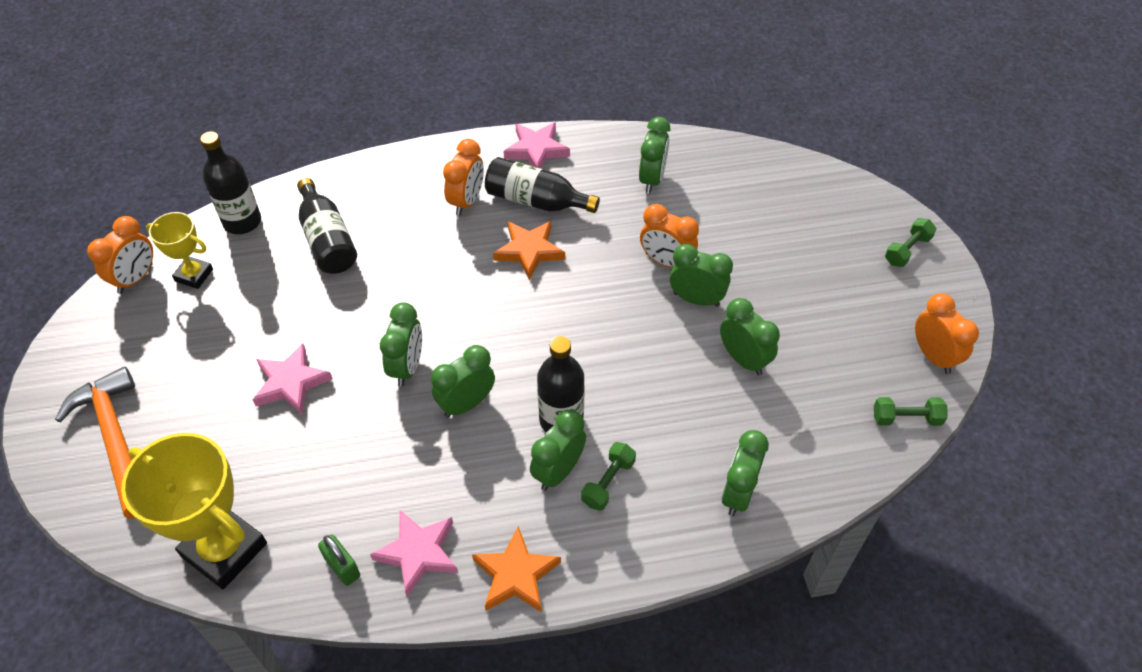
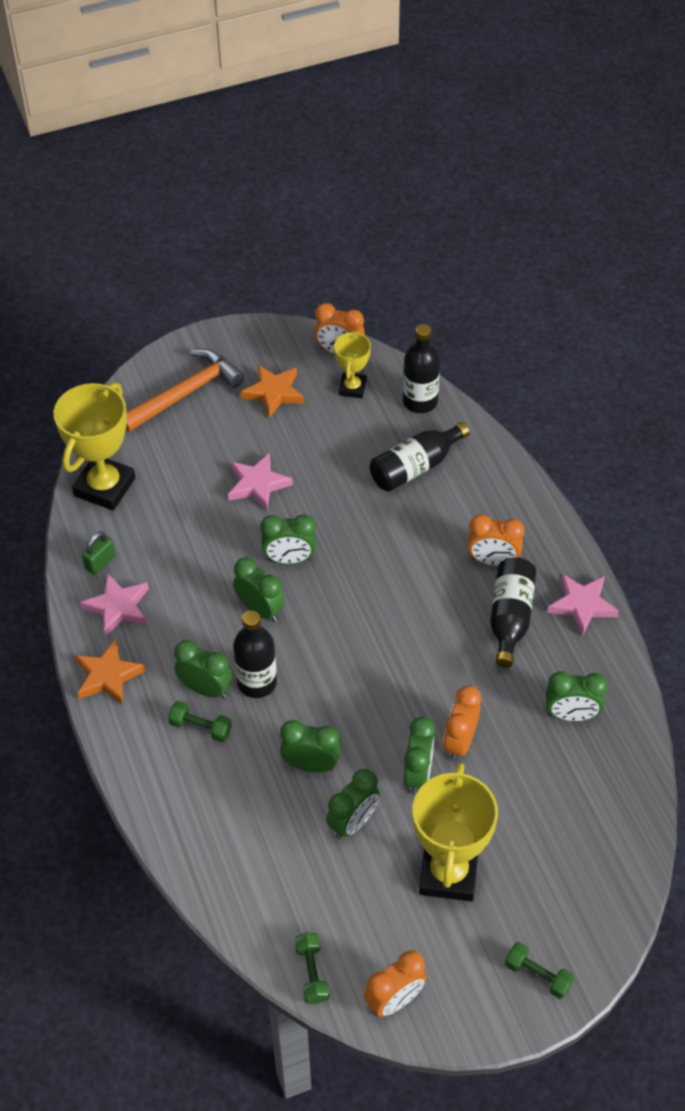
camera: 80 degrees right, 0 degrees up
orange star [493,221,565,280] -> orange star moved to [241,365,304,418]
green clock [721,430,769,516] -> green clock moved to [280,720,341,773]
none -> yellow trophy [413,762,498,901]

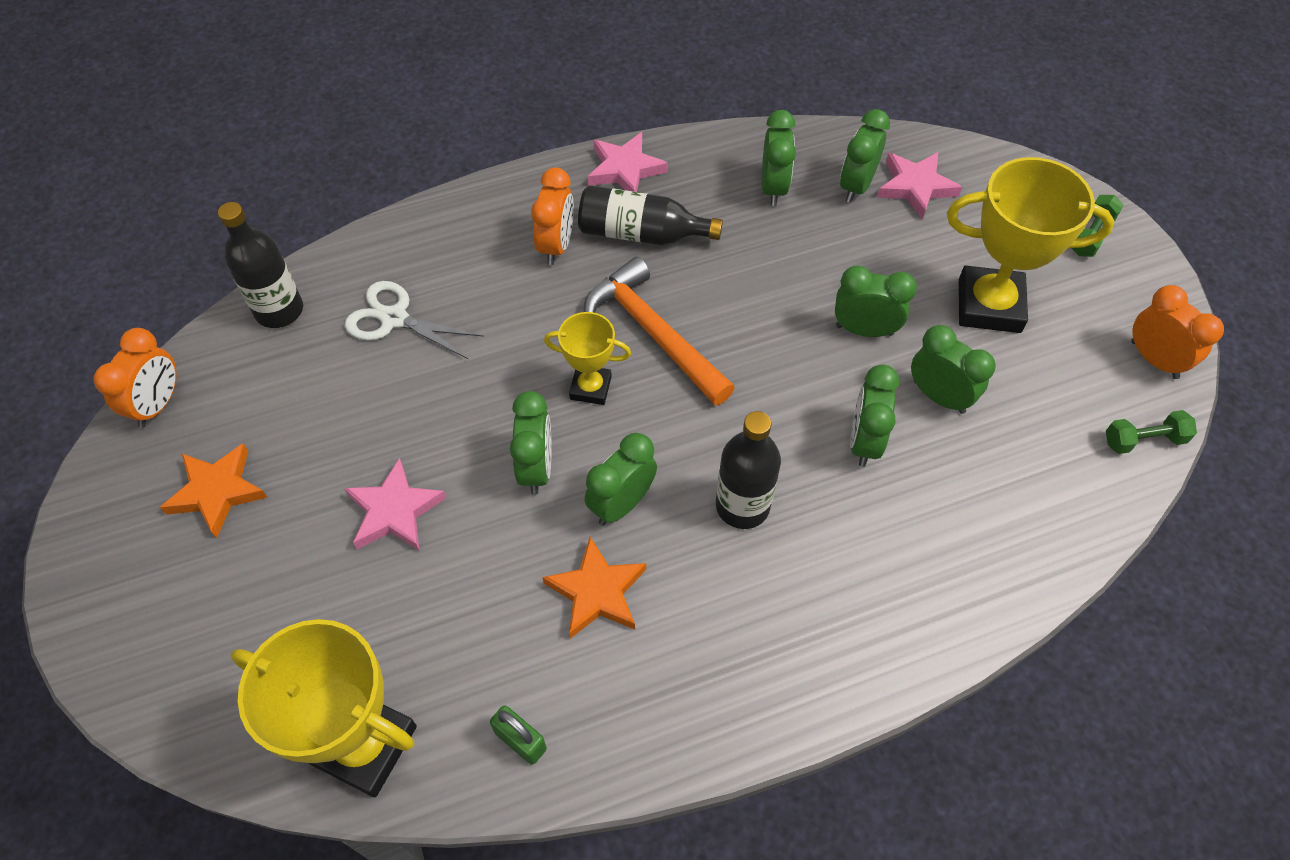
camera: 90 degrees left, 5 degrees up
orange star [75,639,146,705] -> orange star moved to [542,537,646,639]
pink star [80,573,149,637] -> pink star moved to [877,152,962,220]
orange hammer [126,349,245,432] -> orange hammer moved to [584,257,735,406]
green dumbbell [168,701,232,742] -> none
green clock [174,640,232,698] -> green clock moved to [840,109,890,203]
yellow trophy [334,331,371,398] -> yellow trophy moved to [544,312,631,405]
black bottle [370,422,470,492] -> white scissors [345,281,484,360]
orange clock [443,686,481,761] -> none

